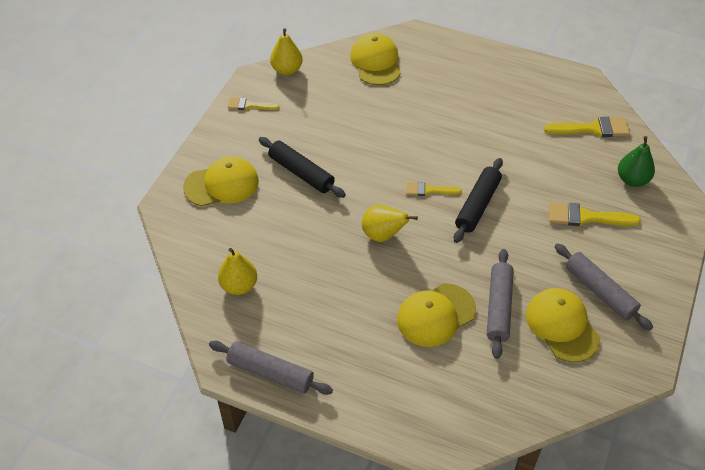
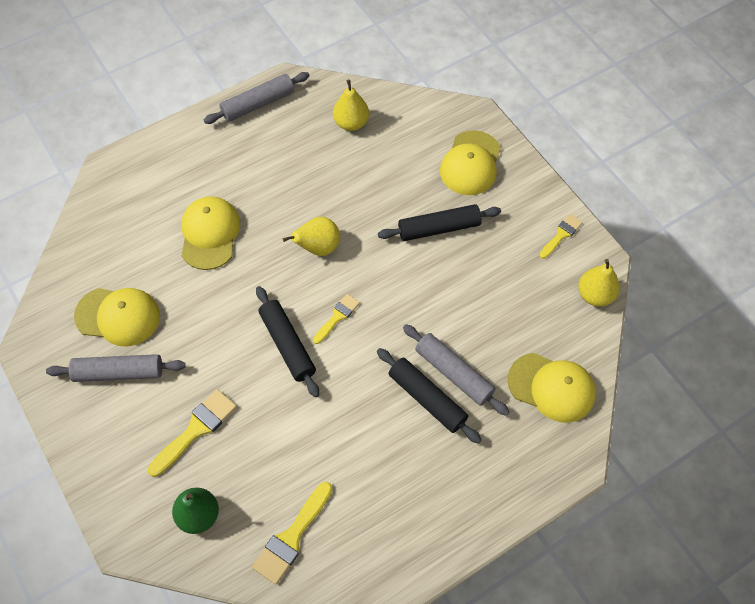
camera: 125 degrees right, 10 degrees up
grey rolling pin [487,249,514,359] -> grey rolling pin moved to [403,324,509,416]
none -> black rolling pin [377,348,482,444]

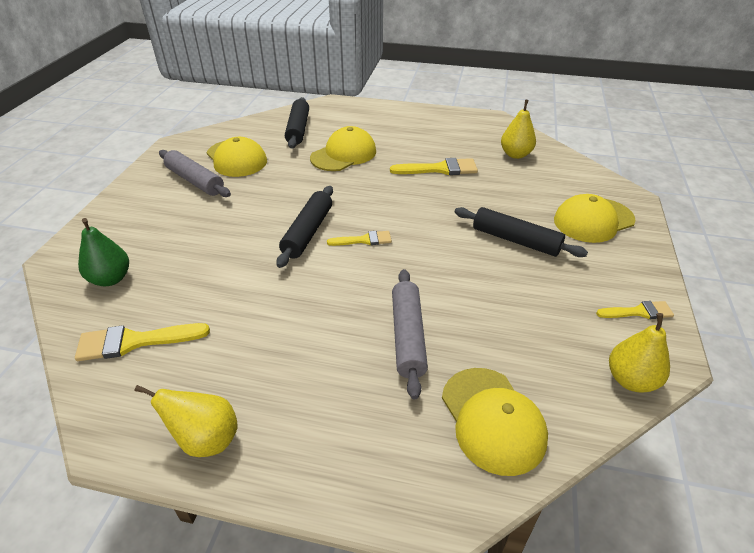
camera: 45 degrees right, 20 degrees down
yellow brush [148,389,237,477] -> yellow brush moved to [390,158,478,175]
grey rolling pin [204,72,309,124] -> none
yellow pear [283,217,340,256] -> yellow pear moved to [135,385,238,457]
black rolling pin [377,348,482,444] -> black rolling pin moved to [285,97,309,149]

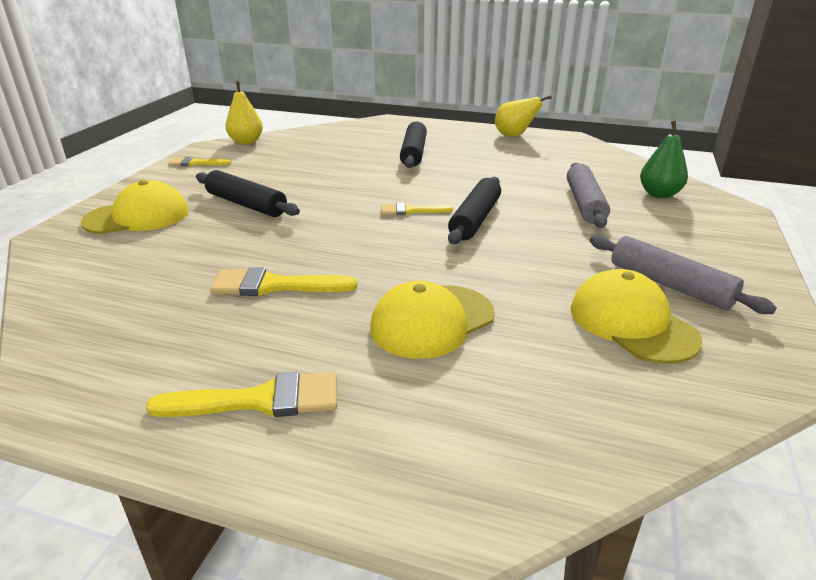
camera: 175 degrees left, 10 degrees down
yellow brush [75,323,210,361] -> yellow brush moved to [146,372,337,417]
black rolling pin [285,97,309,149] -> black rolling pin moved to [400,121,427,168]
grey rolling pin [392,269,428,399] -> grey rolling pin moved to [567,163,610,228]
yellow cap [442,368,548,476] -> none
yellow pear [501,99,536,159] -> none

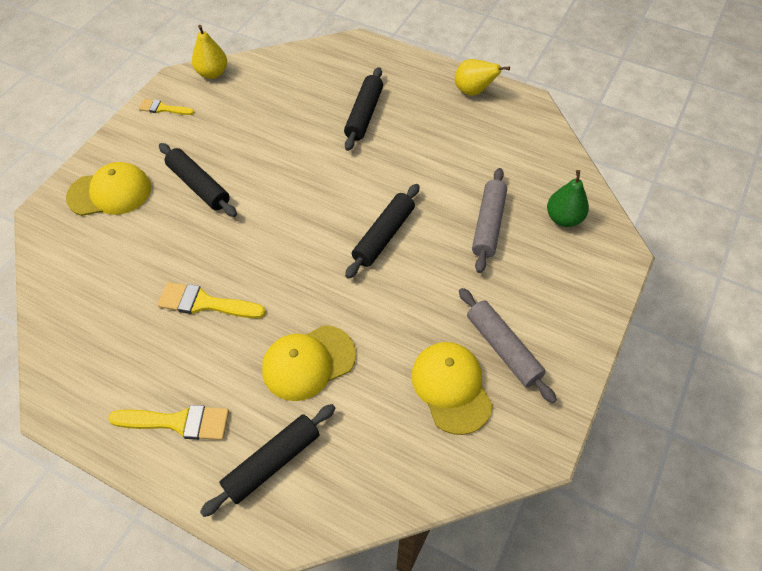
camera: 10 degrees right, 25 degrees up
yellow brush [382,203,453,215] -> none
none -> black rolling pin [200,404,336,517]

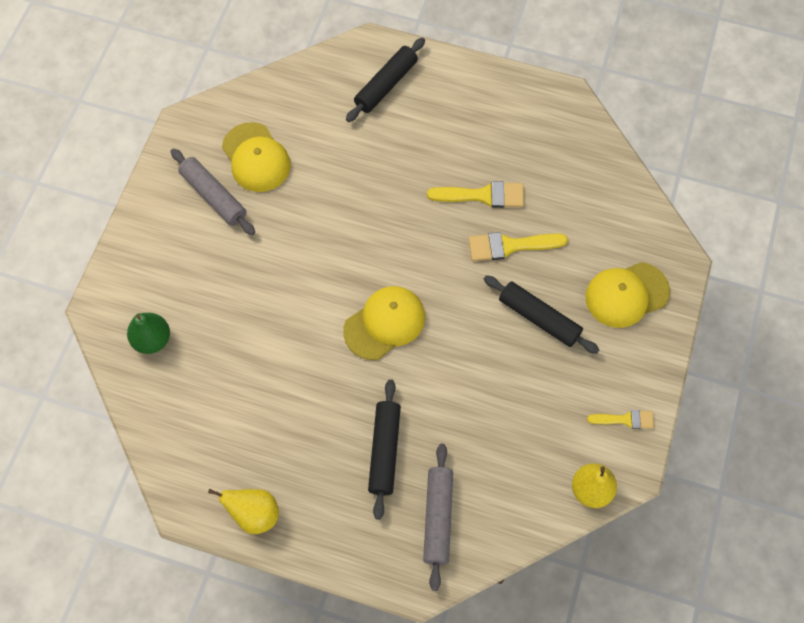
camera: 170 degrees right, 10 degrees up
yellow brush [108,405,229,440] -> yellow brush moved to [468,232,568,261]
yellow cap [262,325,356,401] -> yellow cap moved to [343,286,425,360]
black rolling pin [345,184,420,279] -> none
grey rolling pin [472,168,507,273] -> grey rolling pin moved to [423,444,453,591]

